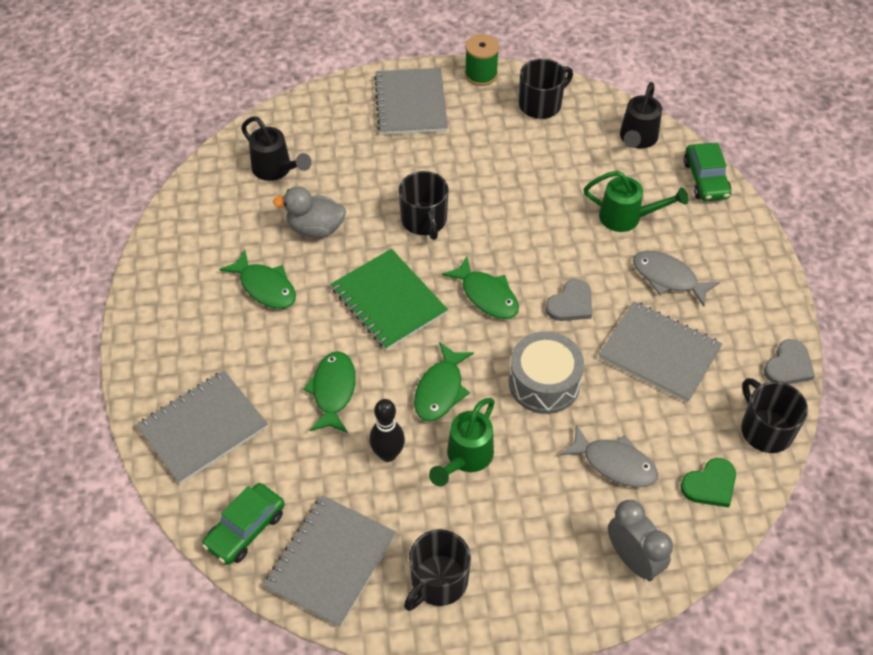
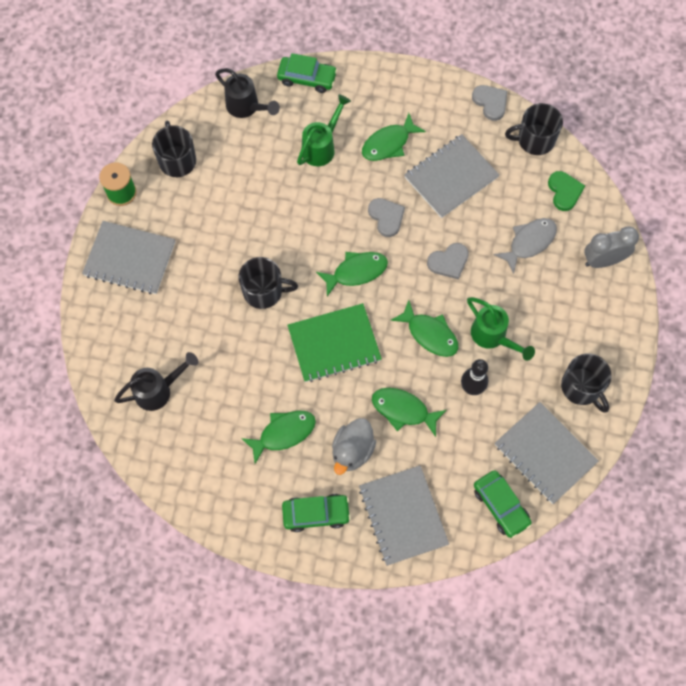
camera: 70 degrees left, 15 degrees up
grey duck [273,187,346,238] -> grey duck moved to [332,418,376,475]
grey drum [509,332,584,414] -> grey heart [427,243,469,280]
grey fish [633,251,720,307] -> green fish [362,113,426,161]
none -> green car [282,494,351,532]

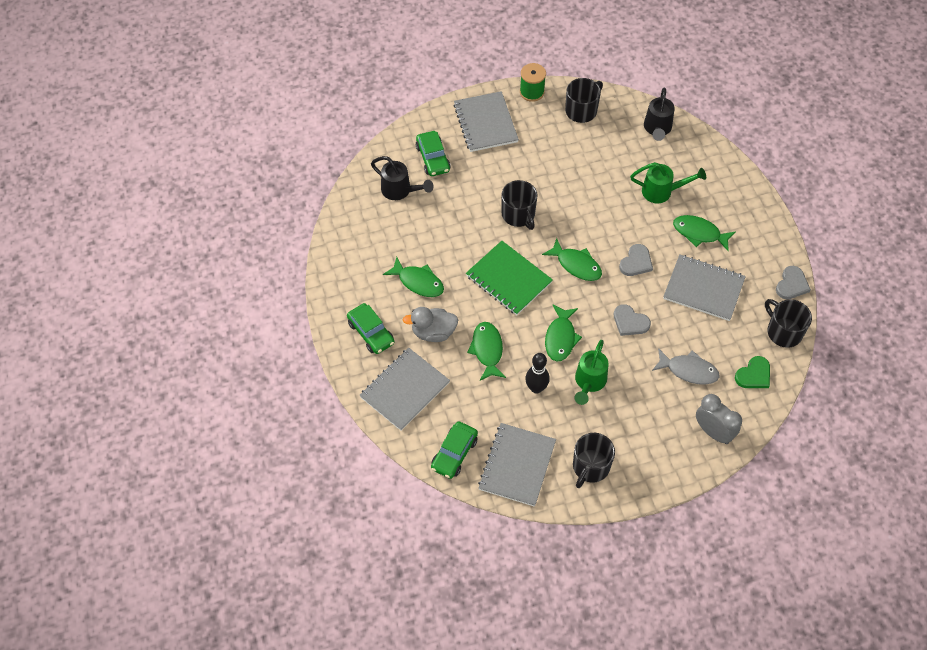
camera: 60 degrees right, 10 degrees down
green car [277,53,337,93] -> green car moved to [416,131,451,176]

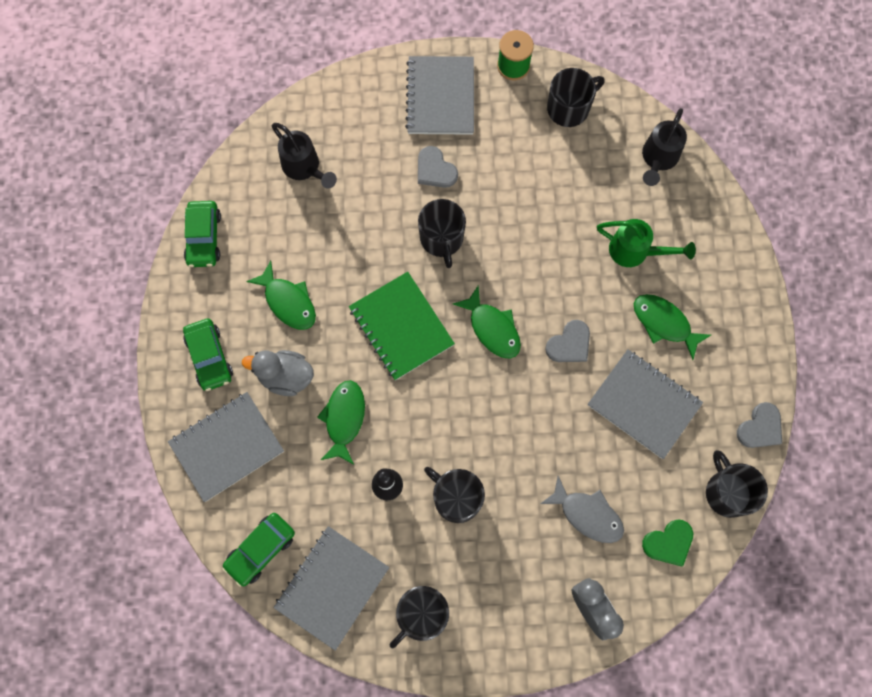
camera: 15 degrees right, 15 degrees up
green car [416,131,451,176] -> green car moved to [184,201,221,267]
green fish [545,305,582,362] -> none
green watering can [574,340,609,405] -> black mug [424,467,485,523]
grey heart [614,304,651,336] -> grey heart moved to [418,146,458,188]

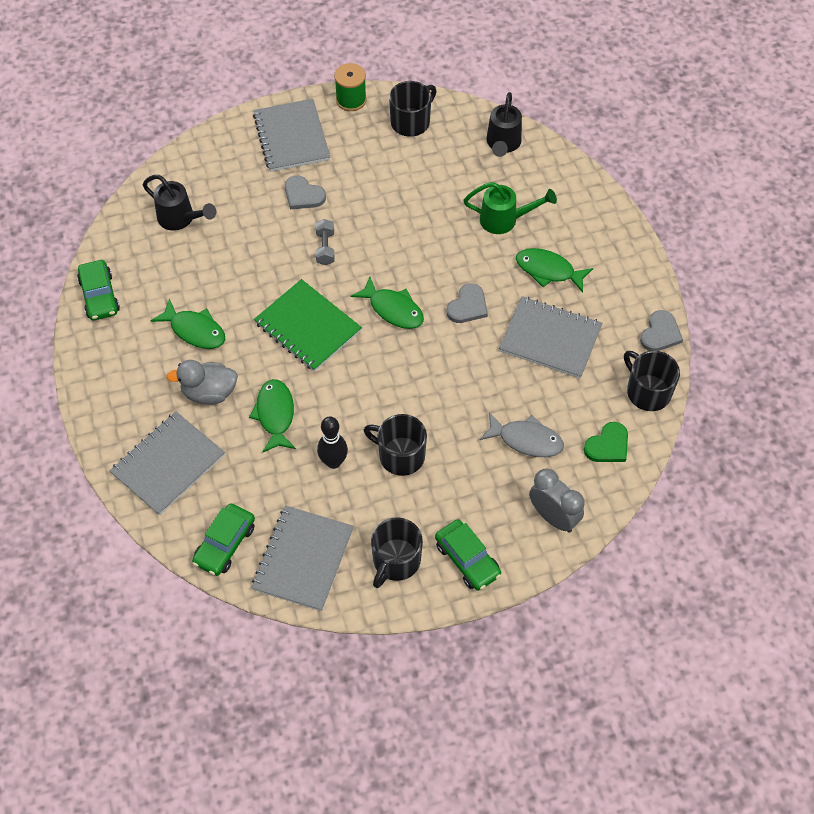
camera: 15 degrees left, 15 degrees down
green car [183,319,233,391] -> green car moved to [435,519,501,591]
black mug [418,199,466,268] -> grey dumbbell [316,219,335,265]

